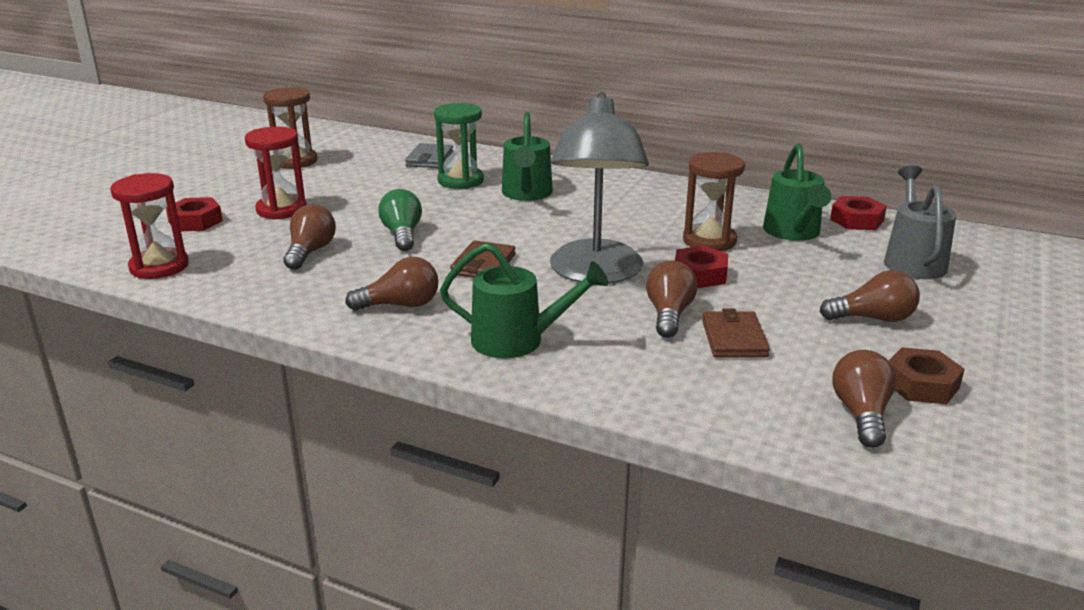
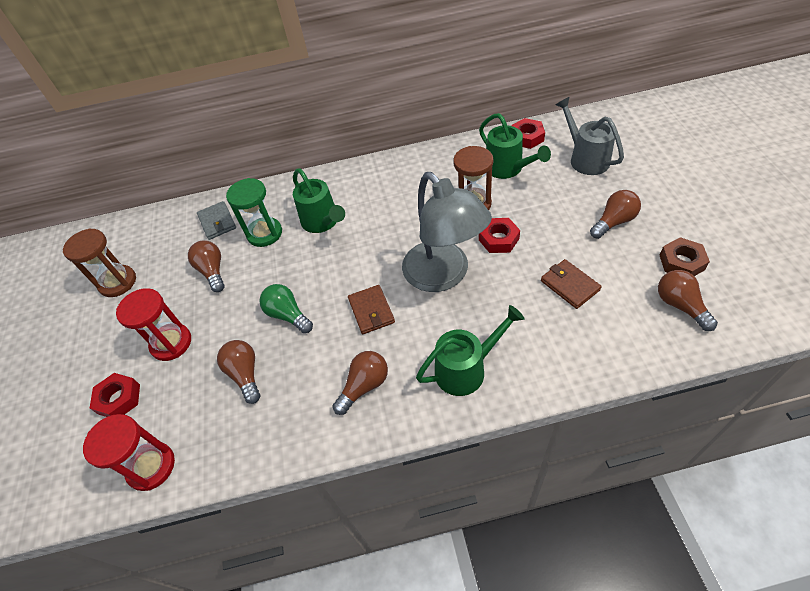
camera: 30 degrees left, 25 degrees up
brown light bulb [646,261,697,338] -> brown light bulb moved to [188,241,225,292]

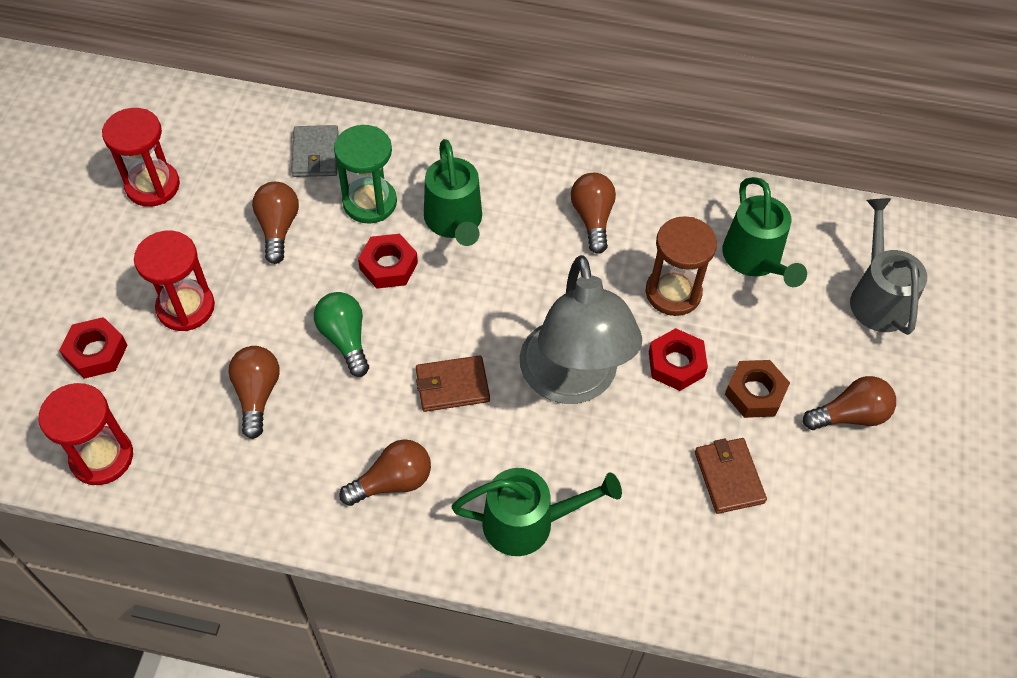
camera: 15 degrees right, 5 degrees up
brown hourglass [63,228,136,297] -> red hourglass [102,108,180,207]
brown wallet [348,285,395,334] -> brown wallet turned 75 degrees clockwise [416,355,490,412]
red nut [511,118,545,149] -> red nut moved to [358,234,418,289]
brown light bulb [658,270,718,331] -> brown light bulb moved to [571,173,616,254]
brown nut [660,237,710,276] -> brown nut moved to [725,360,790,418]

